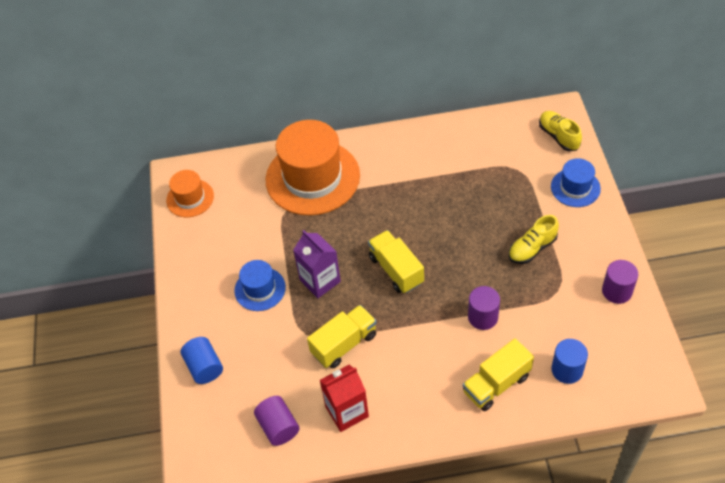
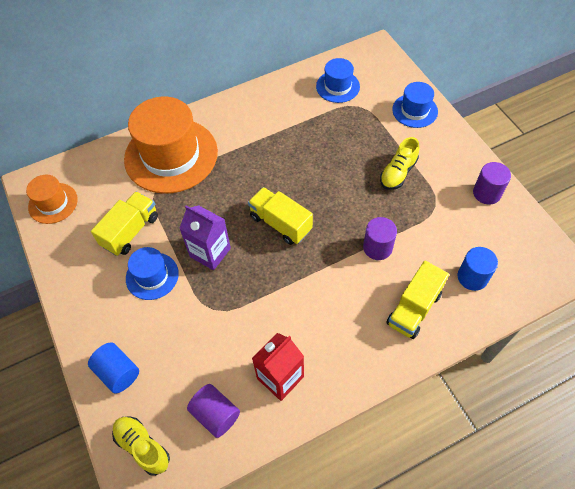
camera: 20 degrees left, 5 degrees up
yellow truck [307,305,377,368] -> yellow truck moved to [91,191,158,256]
yellow shoe [539,111,582,151] -> yellow shoe moved to [112,416,170,476]
none -> blue hat [316,58,360,103]

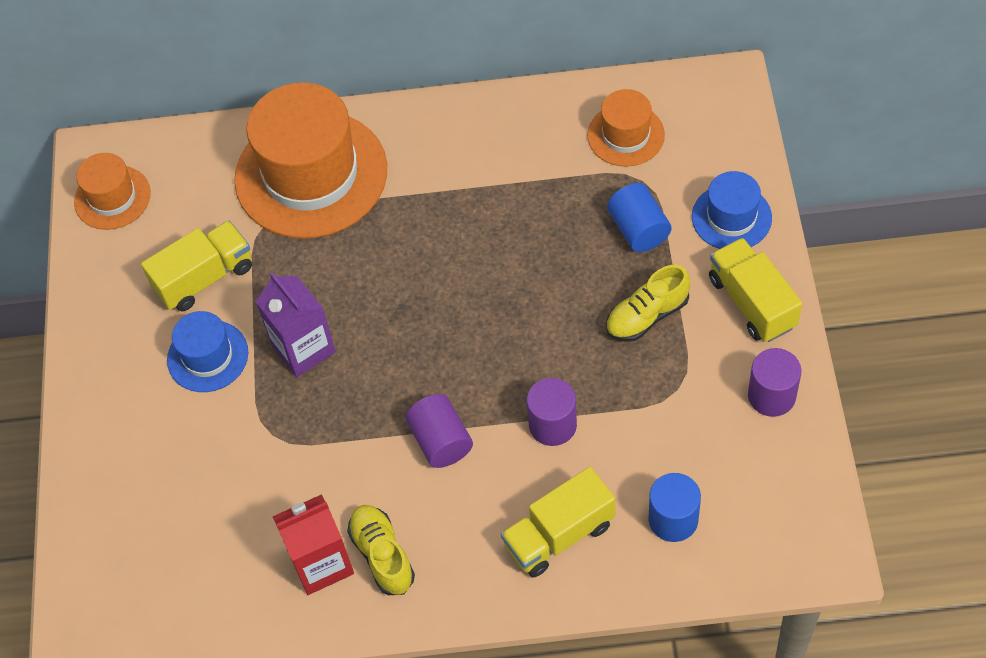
camera: 25 degrees right, 0 degrees up
blue cylinder [88,343,139,394] -> blue cylinder moved to [607,183,671,252]
yellow shoe [112,416,170,476] -> yellow shoe moved to [347,505,415,595]
purple cylinder [187,384,240,438] -> purple cylinder moved to [405,394,473,468]
yellow truck [248,187,313,245] -> yellow truck moved to [709,238,802,342]
blue hat [316,58,360,103] -> orange hat [587,89,665,167]

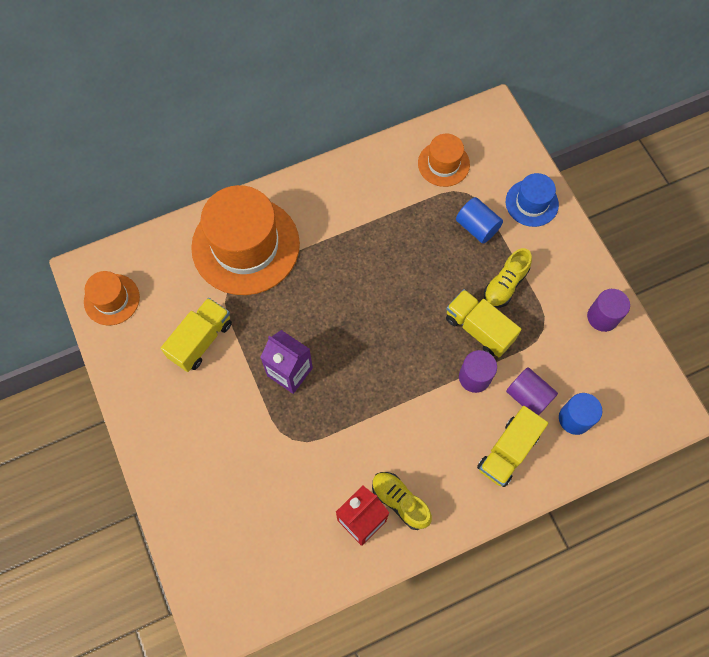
camera: 25 degrees left, 10 degrees up
blue hat [167,311,248,392] -> none
purple cylinder [405,394,473,468] -> purple cylinder moved to [506,367,558,415]
yellow truck [709,238,802,342] -> yellow truck moved to [446,289,521,357]

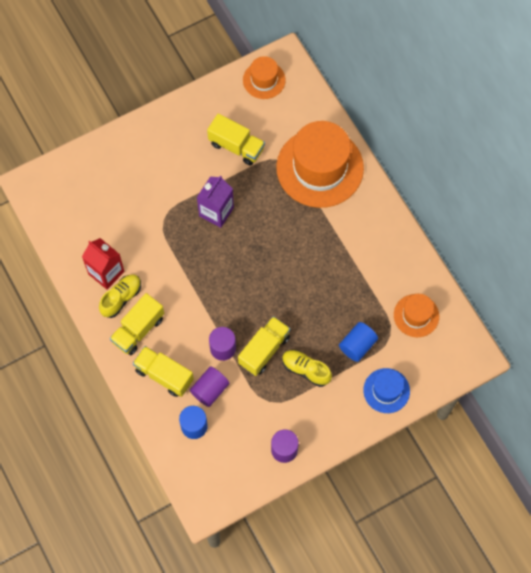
camera: 85 degrees right, 0 degrees up
none -> yellow truck [110,293,164,355]

